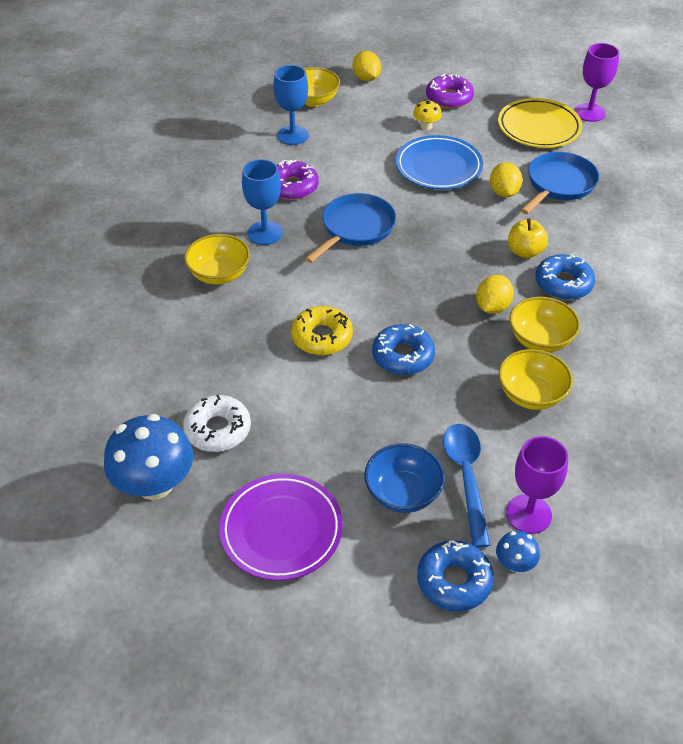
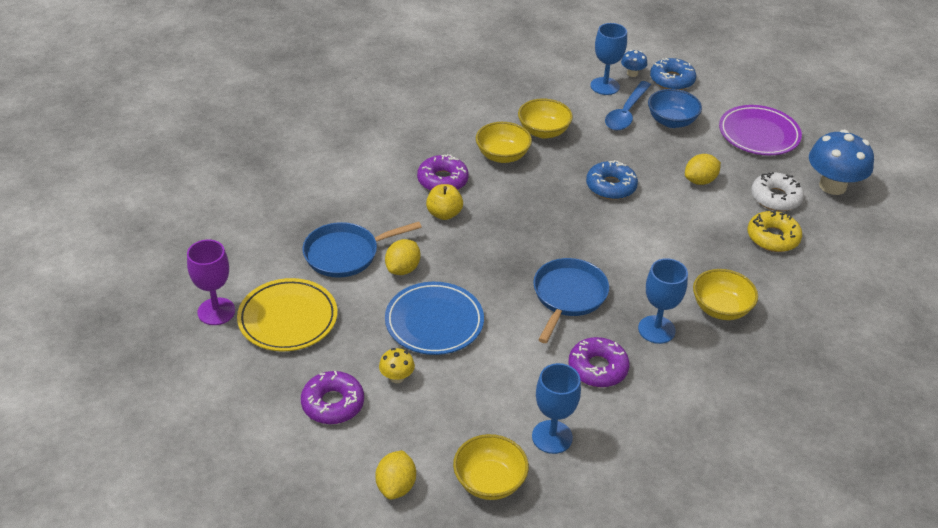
camera: 150 degrees left, 5 degrees down
yellow donut [291,306,353,355] -> yellow donut moved to [748,209,802,252]
blue pan [305,193,396,263] -> blue pan turned 135 degrees clockwise [533,258,609,343]
yellow lemon [476,275,514,314] -> yellow lemon moved to [685,154,721,185]
purple goblet [506,436,568,534] -> blue goblet [590,23,627,95]
blue donut [536,254,595,300] -> purple donut [417,154,469,191]

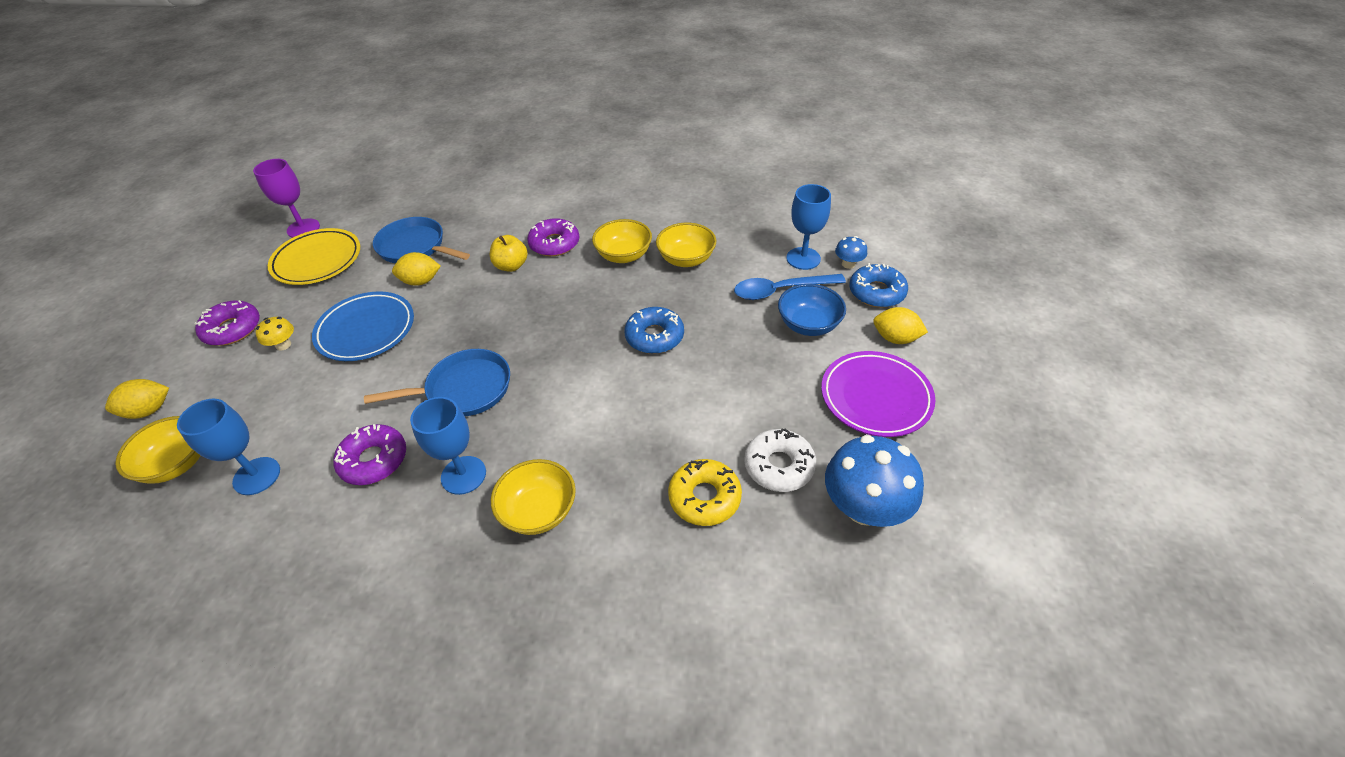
camera: 55 degrees right, 5 degrees up
yellow lemon [685,154,721,185] -> yellow lemon moved to [873,307,928,344]

